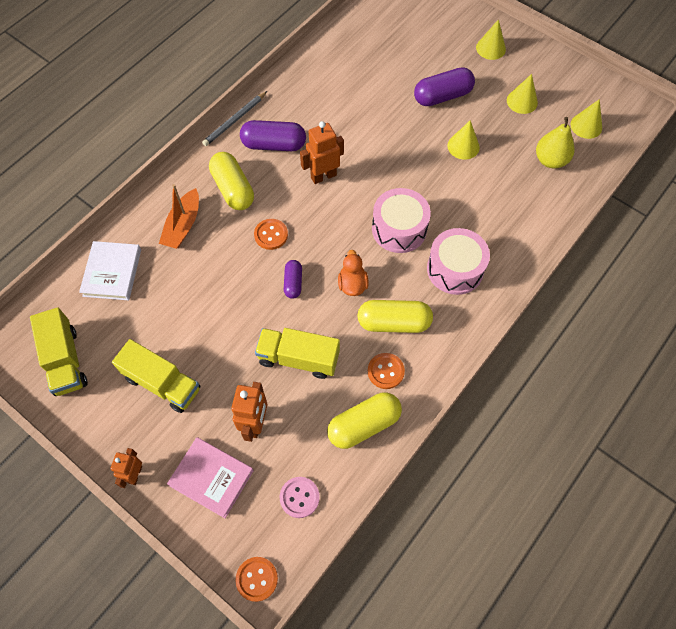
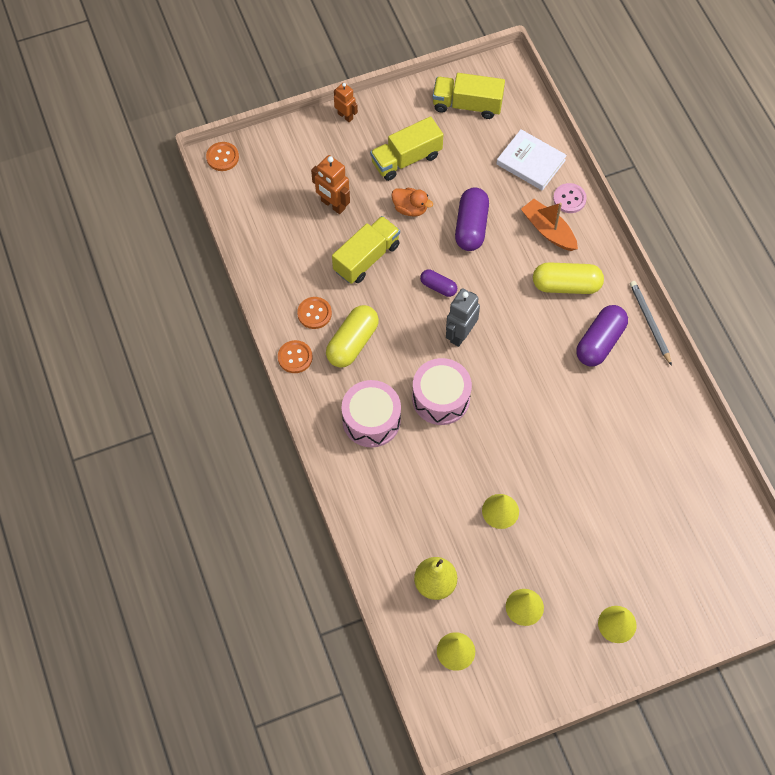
camera: 120 degrees right, 0 degrees up
pink book [167,437,253,518] -> none
orange button [254,219,288,250] -> orange button moved to [278,340,313,373]
pink button [280,477,320,518] -> pink button moved to [553,183,587,213]
orange robot [300,121,344,184] -> none
yellow capsule [327,392,402,449] -> none
orange duck [338,250,369,296] -> orange duck moved to [391,188,433,217]
purple capsule [414,67,475,106] -> purple capsule moved to [455,187,489,251]
none -> grey robot [446,288,480,347]

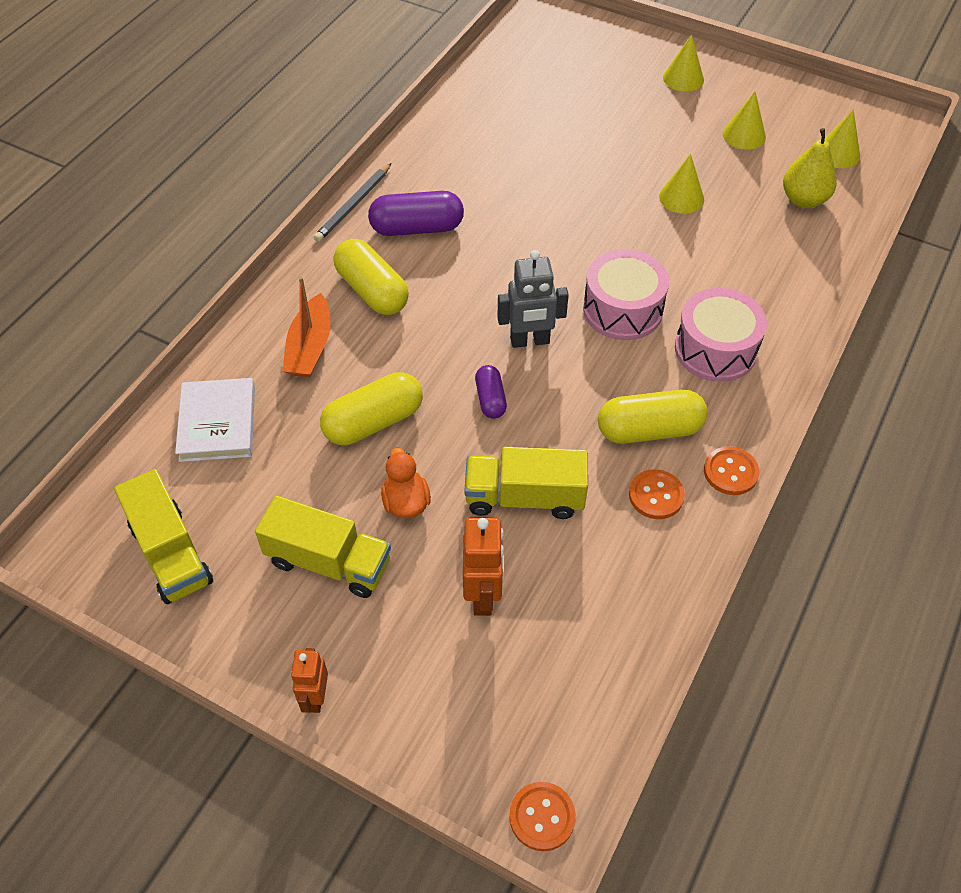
camera: 130 degrees left, 10 degrees down
purple capsule [455,187,489,251] -> yellow capsule [320,372,423,445]
pink button [553,183,587,213] -> none

